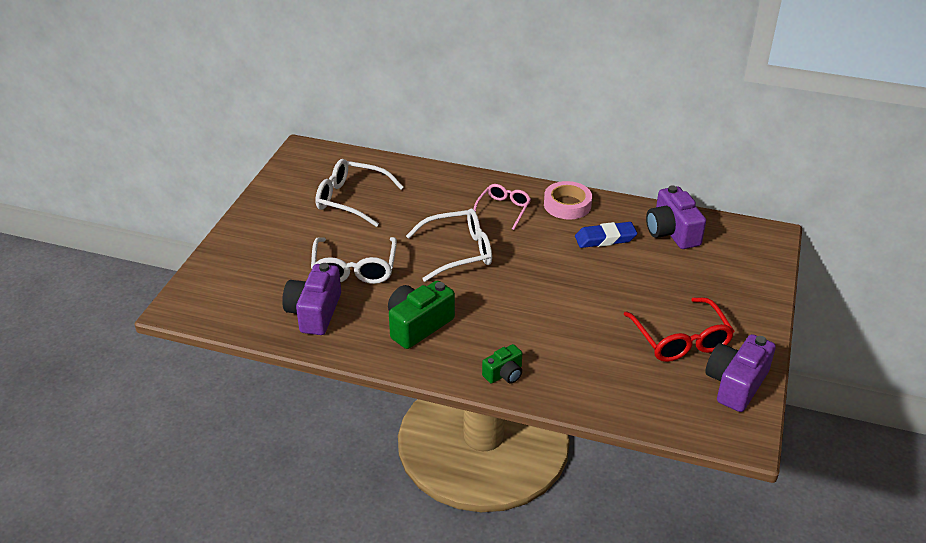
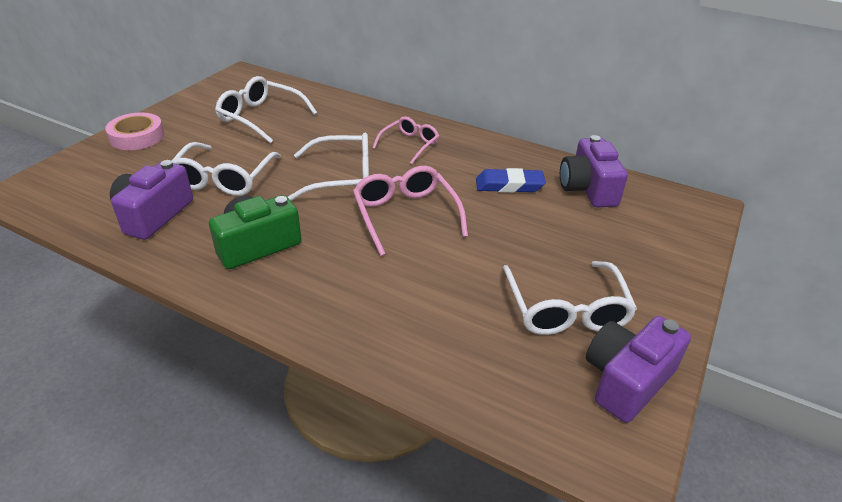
camera: 10 degrees right, 0 degrees up
green camera [482,344,522,384] -> none
pink tape [544,181,592,220] -> pink tape moved to [105,112,164,150]
red glasses [624,297,735,362] -> white glasses [503,261,637,335]
none -> pink glasses [353,166,468,256]

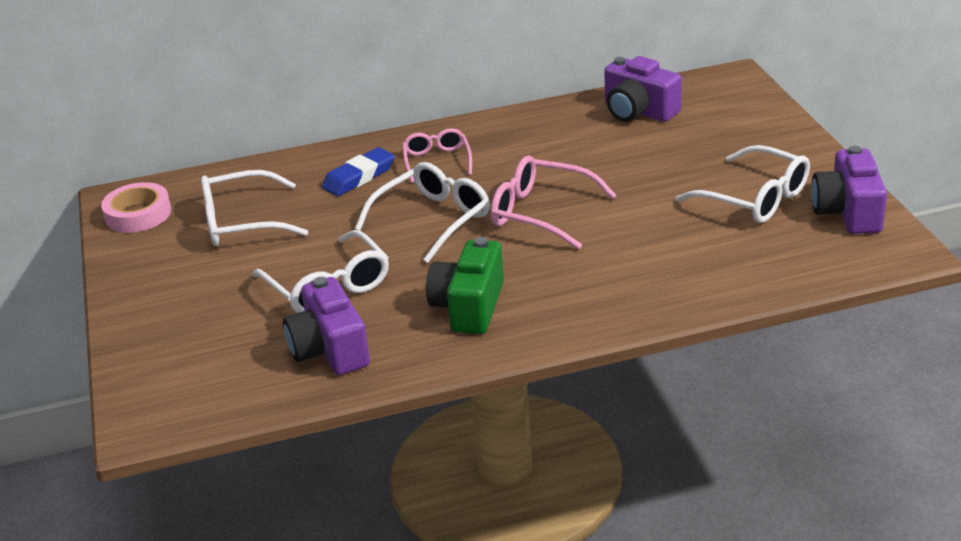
camera: 40 degrees left, 5 degrees down
pink tape [105,112,164,150] -> pink tape moved to [101,182,171,233]
blue eraser [476,168,546,193] -> blue eraser moved to [322,147,395,196]

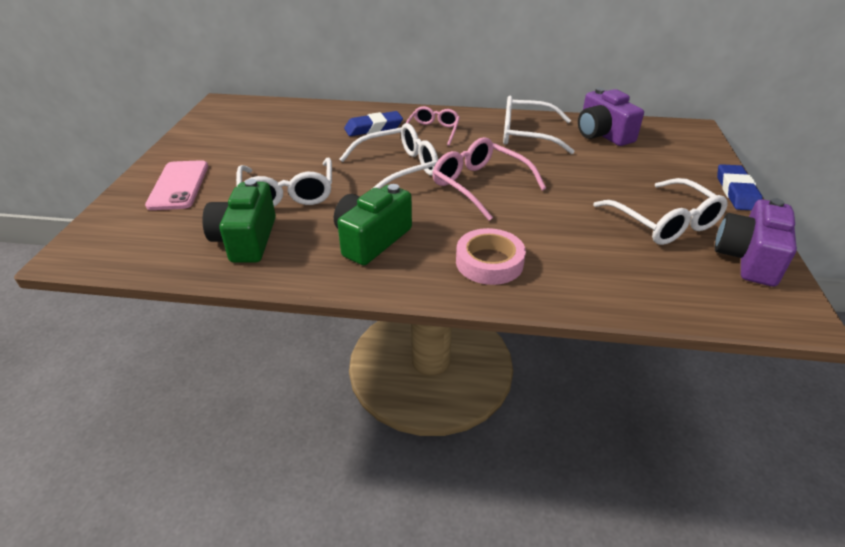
camera: 20 degrees right, 5 degrees up
pink tape [101,182,171,233] -> pink tape moved to [456,228,526,285]
white glasses [201,170,308,246] -> white glasses moved to [503,96,575,154]
purple camera [283,277,370,375] -> green camera [202,179,276,263]
none -> pink phone [145,160,208,210]
none -> blue eraser [717,164,763,211]

